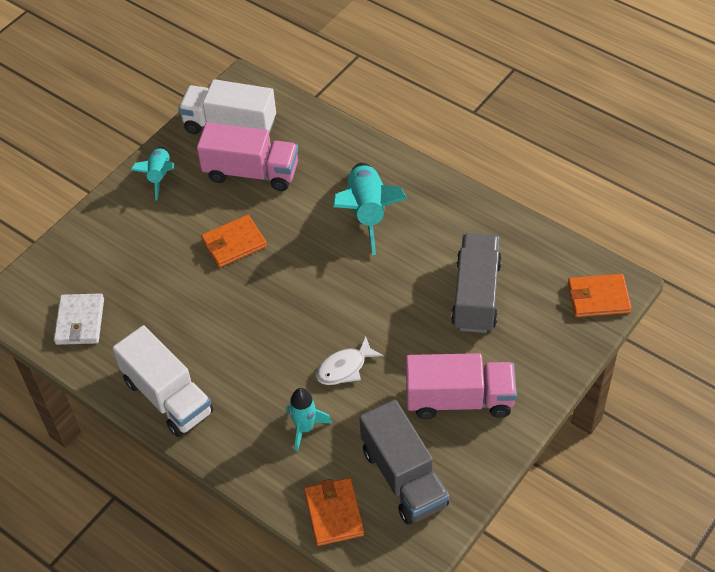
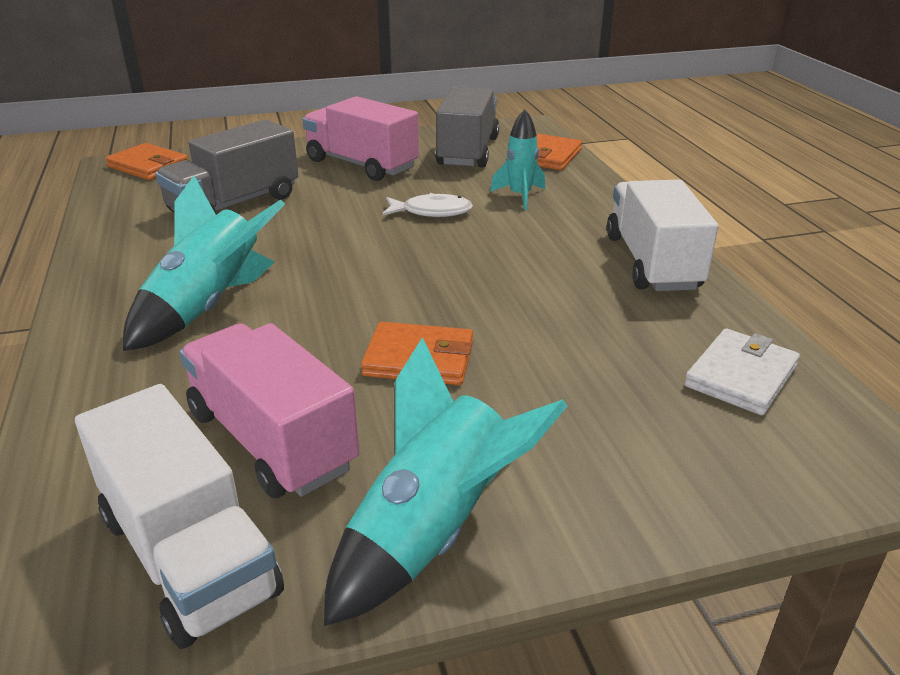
camera: 145 degrees left, 20 degrees down
turquoise rocket [131,147,174,200] -> turquoise rocket [324,337,568,626], size x1.65

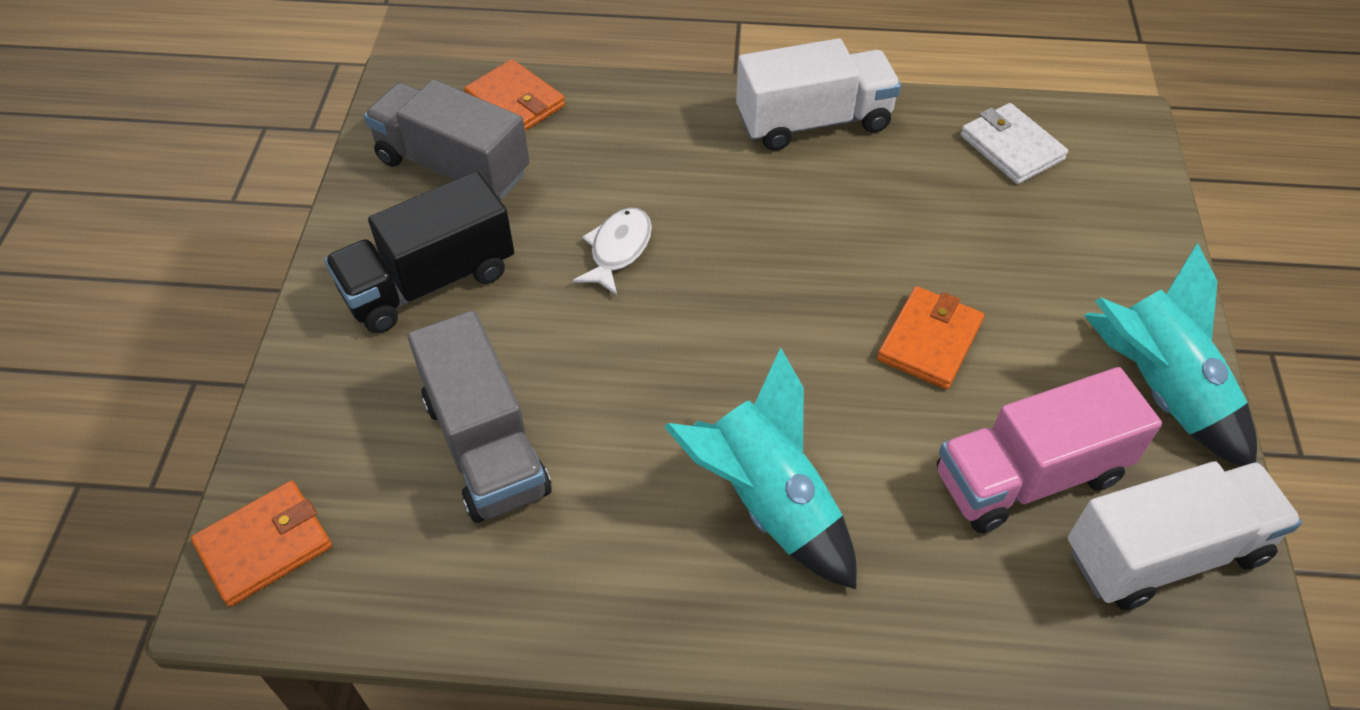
camera: 70 degrees left, 20 degrees up
pink truck [302,96,419,181] -> black truck [324,172,514,333]
turquoise rocket [490,109,545,210] -> none
white truck [607,179,718,291] -> white truck turned 150 degrees clockwise [736,38,901,151]

